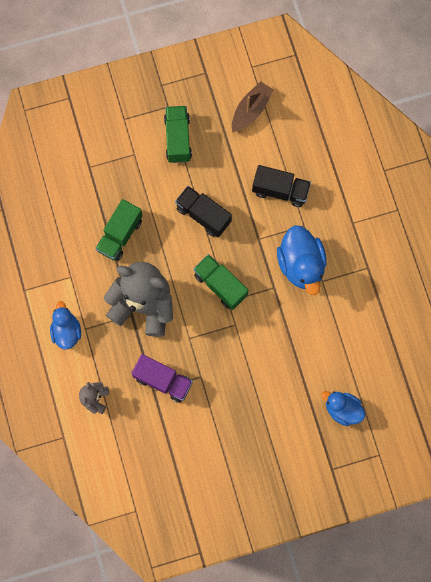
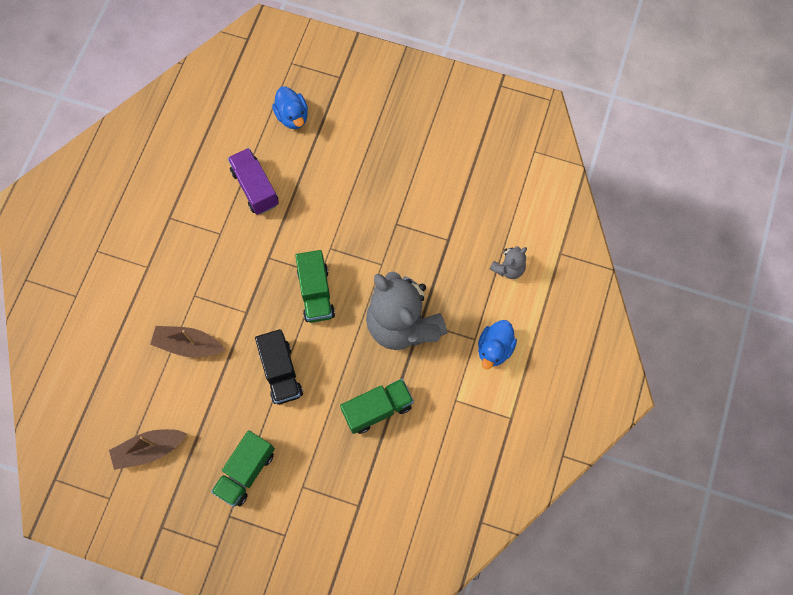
camera: 145 degrees left, 5 degrees down
purple truck [131,354,193,403] -> purple truck moved to [228,148,279,215]
black truck [252,165,311,207] -> brown boat [150,326,225,357]
blue duck [277,225,327,295] -> none

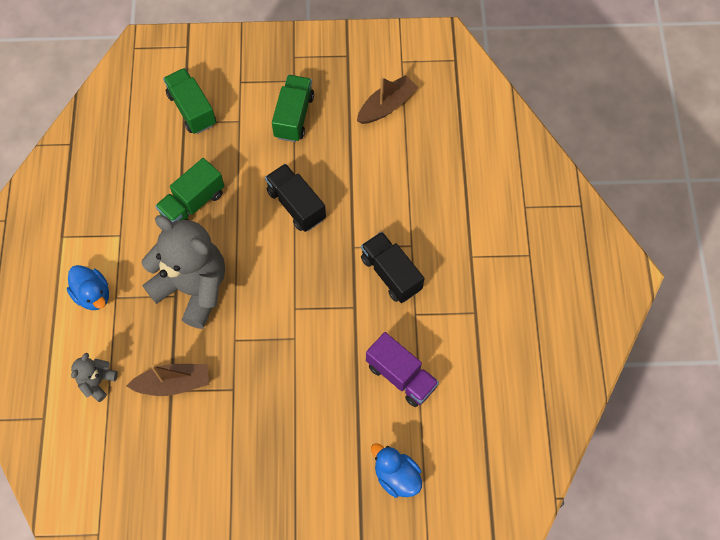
camera: 160 degrees right, 5 degrees down
brown boat [150,326,225,357] -> brown boat moved to [127,364,209,396]
green truck [295,250,335,323] -> green truck moved to [163,68,216,134]
blue duck [478,320,517,370] -> blue duck turned 135 degrees clockwise [67,265,109,310]
none -> black truck [361,232,424,303]

